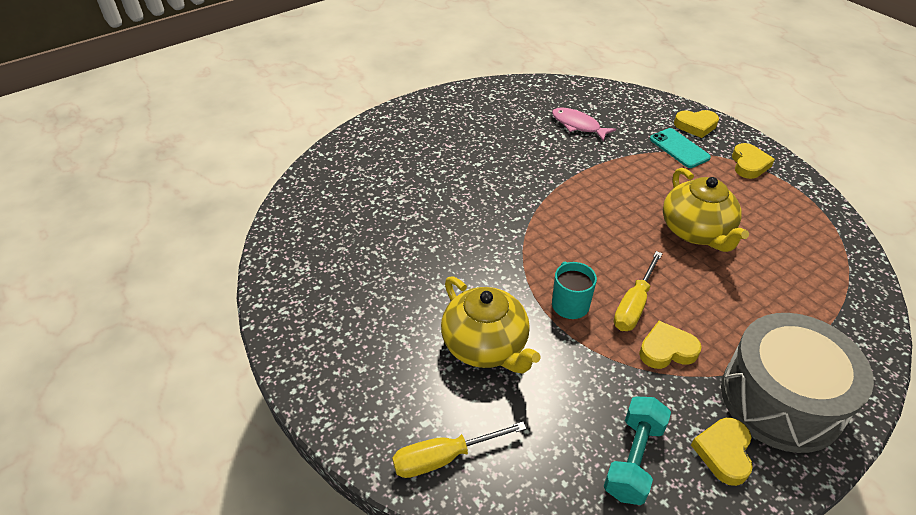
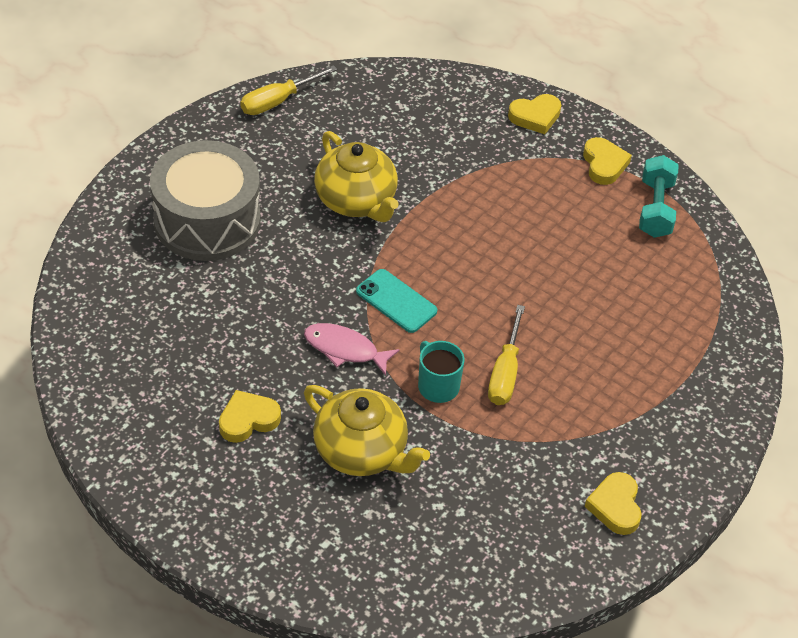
camera: 20 degrees left, 5 degrees up
yellow screwdriver [392,422,527,478] -> yellow screwdriver moved to [240,65,337,115]
pink fish [552,107,616,142] -> pink fish moved to [304,323,400,376]
turquoise dumbbell [603,396,671,505] -> turquoise dumbbell moved to [639,155,679,238]
yellow heart [639,321,701,369] -> yellow heart moved to [219,390,281,443]
turquoise phone [650,128,711,168] -> turquoise phone moved to [356,269,437,333]
yellow teapot [663,168,749,252] -> yellow teapot moved to [314,131,399,222]
grey drum [721,313,874,453] -> grey drum moved to [150,140,261,261]

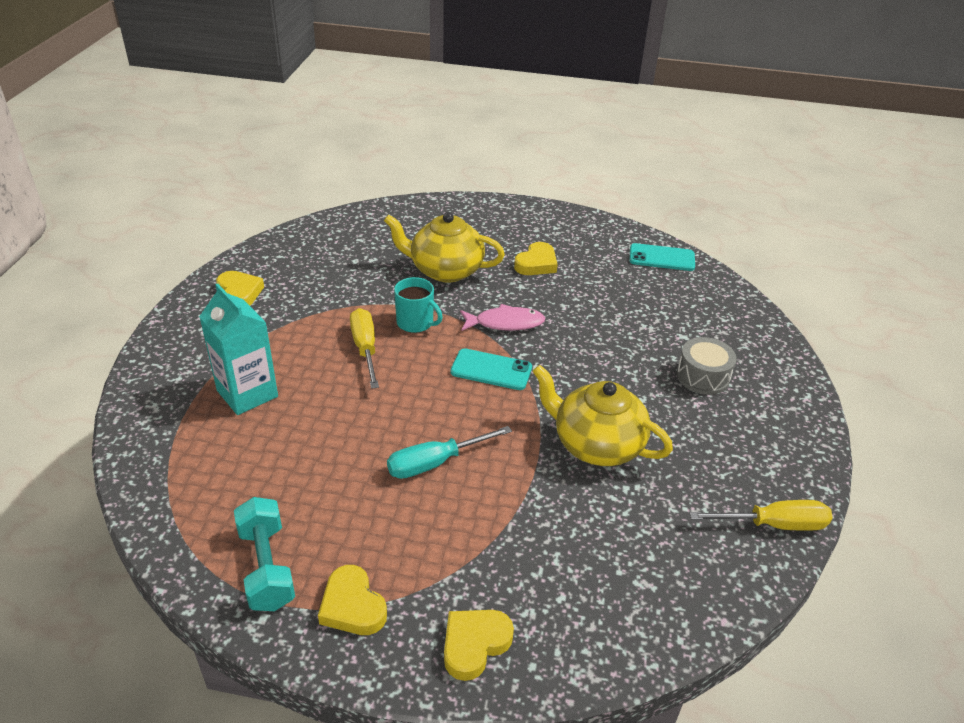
camera: 155 degrees right, 10 degrees down
grey drum [150,140,261,261] -> grey drum [677,337,737,395], size x0.50
yellow screwdriver [240,65,337,115] -> yellow screwdriver turned 60 degrees clockwise [689,500,833,531]
none -> turquoise carton [199,284,278,415]
none -> turquoise screwdriver [387,426,512,479]
none -> turquoise phone [629,243,695,271]

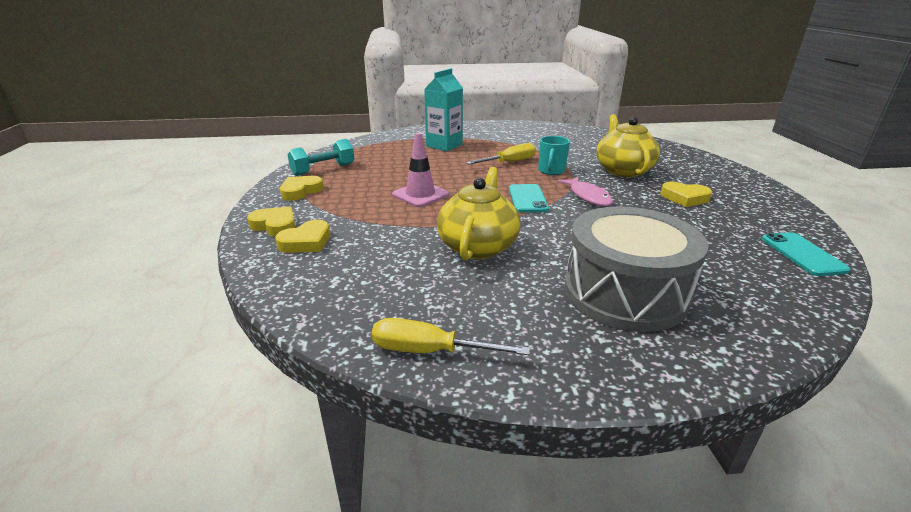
camera: 75 degrees right, 10 degrees down
yellow heart [216,271,264,305] -> yellow heart moved to [275,220,330,253]
turquoise screwdriver [387,426,512,479] -> pink traffic cone [392,133,449,207]
grey drum [677,337,737,395] -> grey drum [564,206,708,332], size x2.01
yellow screwdriver [689,500,833,531] -> yellow screwdriver turned 120 degrees clockwise [372,318,530,355]

